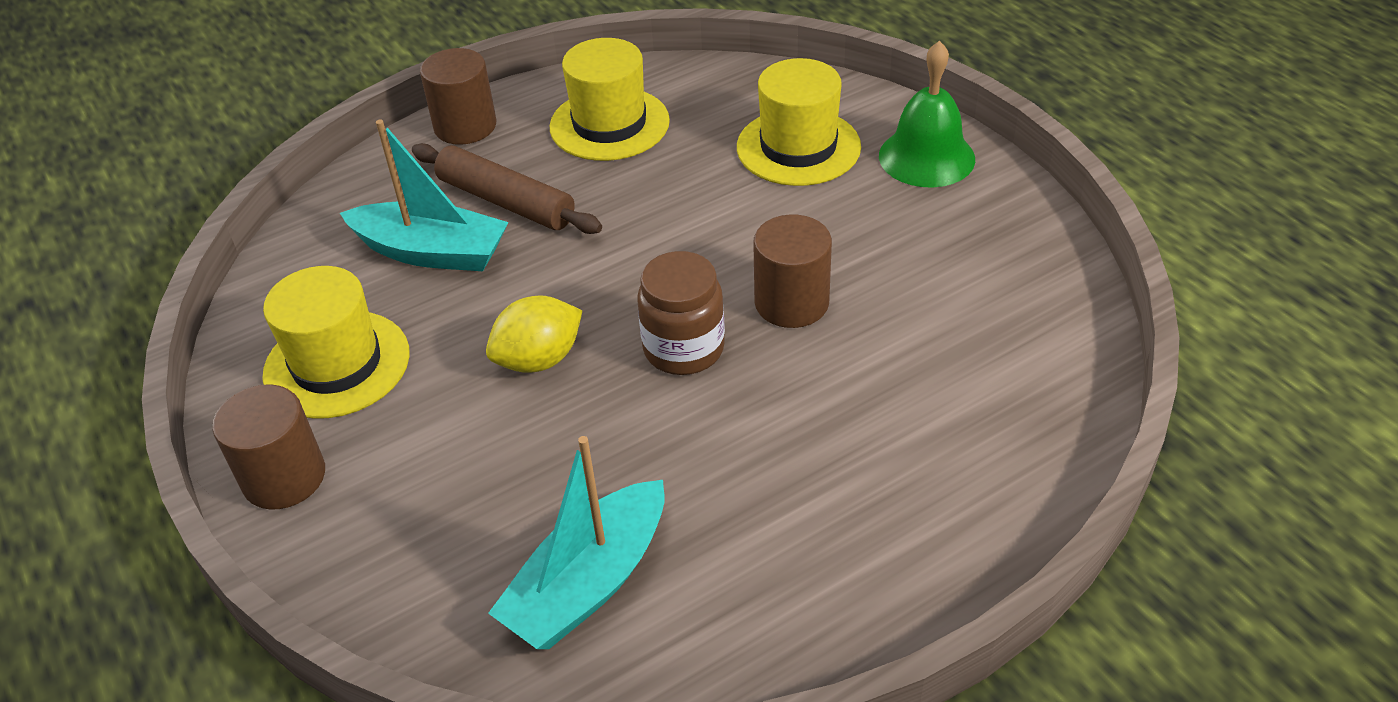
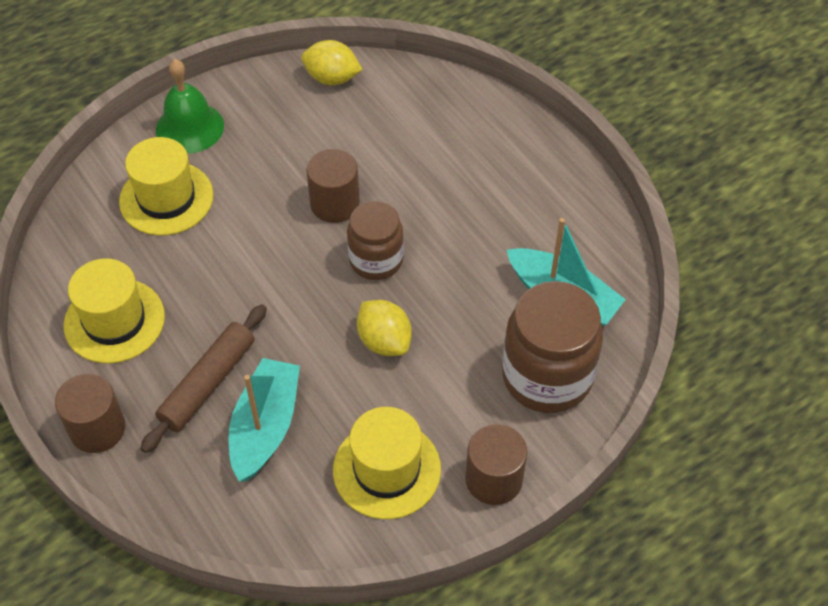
camera: 95 degrees left, 10 degrees up
none -> yellow lemon [301,40,363,85]
none -> brown jar [502,281,603,413]

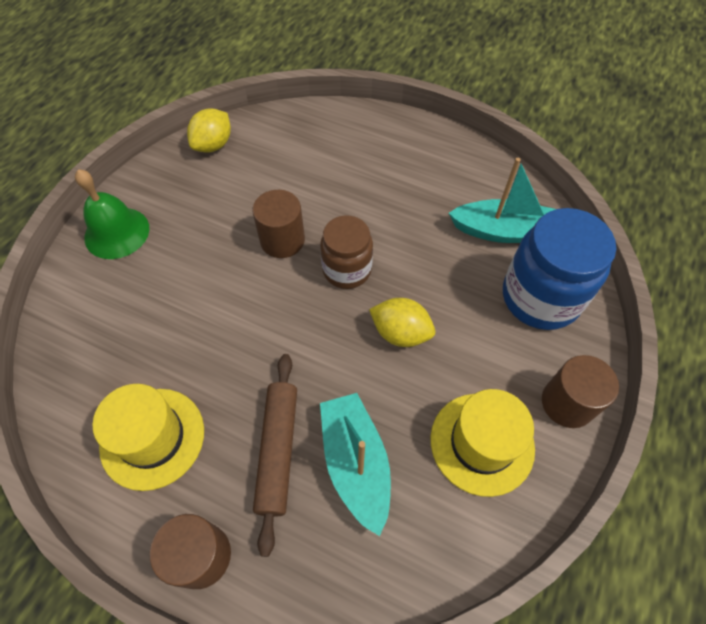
camera: 30 degrees left, 5 degrees up
yellow hat [119,137,214,236] -> none
yellow lemon [301,40,363,85] -> yellow lemon turned 45 degrees counterclockwise [187,109,231,152]
brown jar [502,281,603,413] -> blue jar [503,208,616,330]

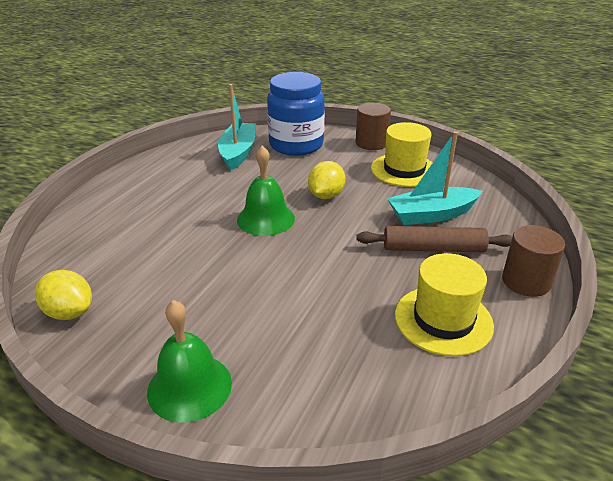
camera: 90 degrees left, 25 degrees down
brown cylinder [252,190,305,258] -> none
brown jar [320,216,373,289] -> green bell [237,146,295,236]

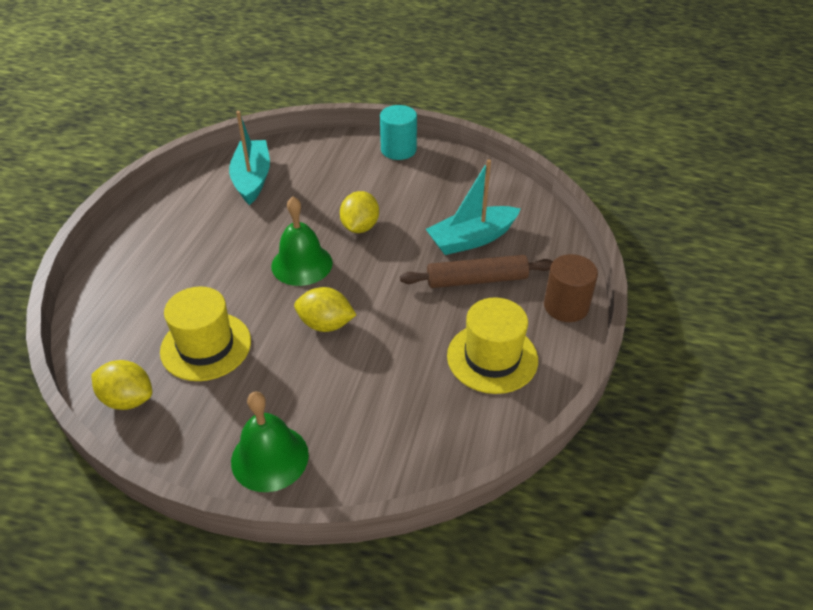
camera: 10 degrees left, 10 degrees up
blue jar [267,72,325,156] -> none
brown cylinder [355,103,391,150] -> turquoise cylinder [380,105,417,160]
yellow hat [371,122,433,187] -> yellow hat moved to [160,286,251,381]
none -> yellow lemon [294,287,356,332]

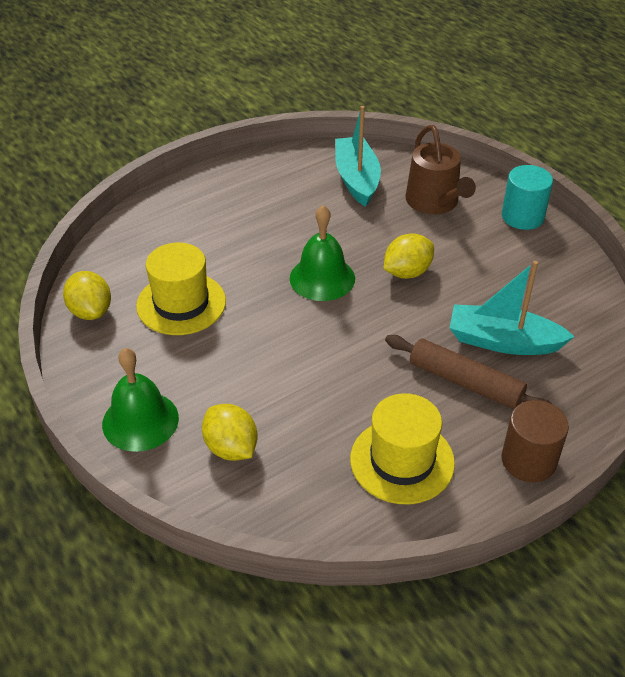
camera: 40 degrees right, 0 degrees up
turquoise boat [229,111,270,205] -> turquoise boat turned 45 degrees counterclockwise [335,106,381,207]
yellow lemon [294,287,356,332] -> yellow lemon moved to [202,404,258,461]
none -> brown watering can [406,125,476,214]

